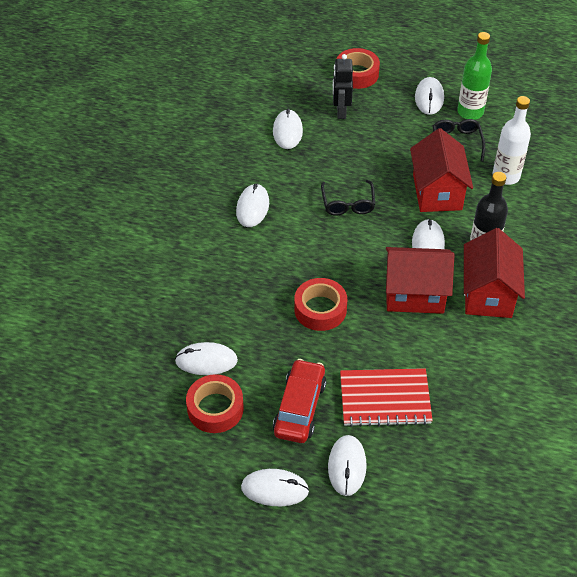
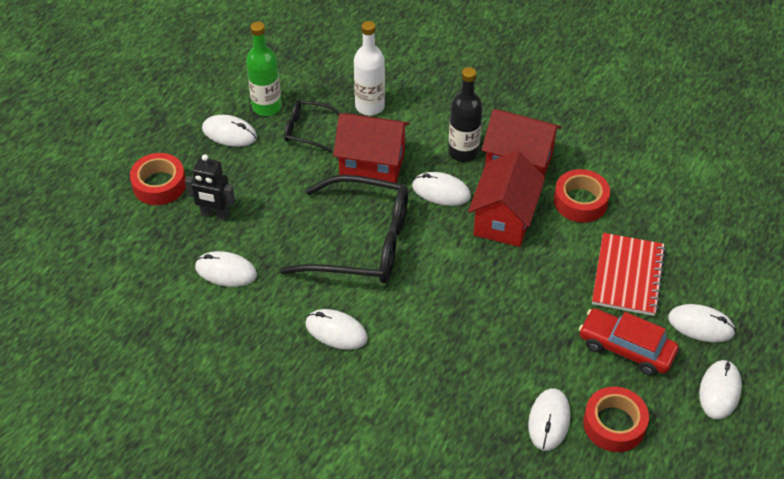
camera: 75 degrees left, 0 degrees up
red tape [294,278,347,331] -> red tape moved to [554,169,610,223]
black glasses [321,180,375,216] -> black glasses [280,175,408,283], size x2.05

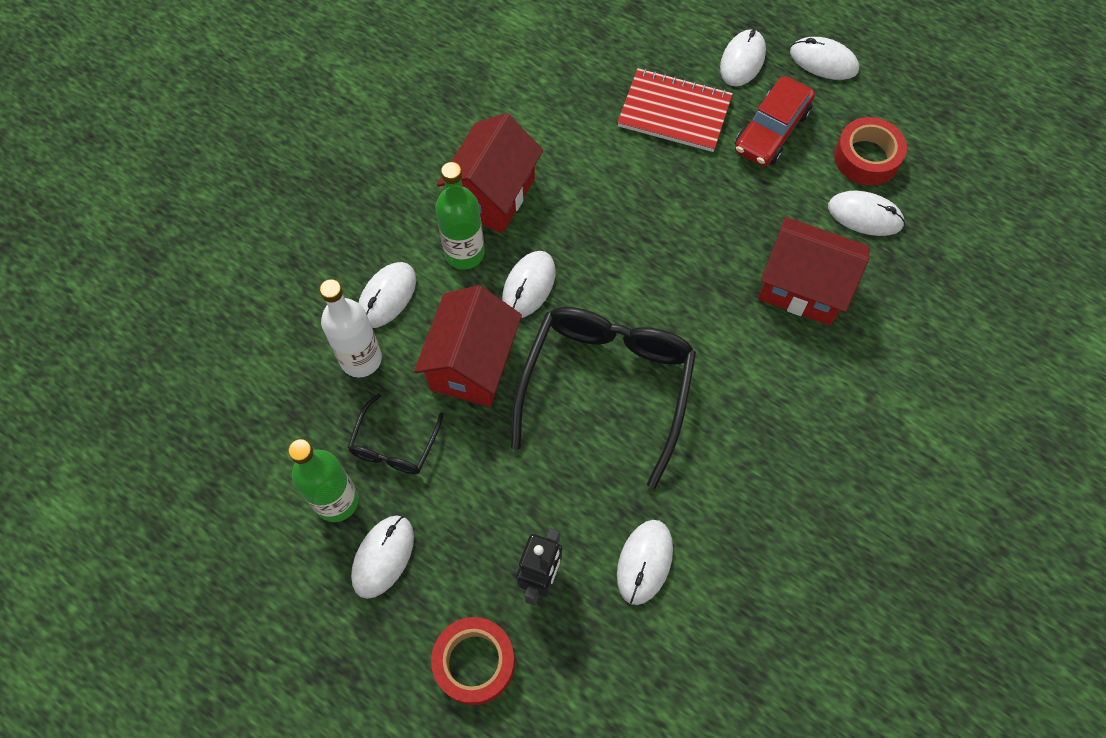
camera: 85 degrees left, 15 degrees up
white mouse [305,309,368,350] -> white mouse moved to [358,262,416,328]
black bottle [448,67,483,162] -> green bottle [435,162,485,270]
red house [468,150,545,247] -> red house moved to [758,217,869,326]
red tape [554,169,610,223] -> none

